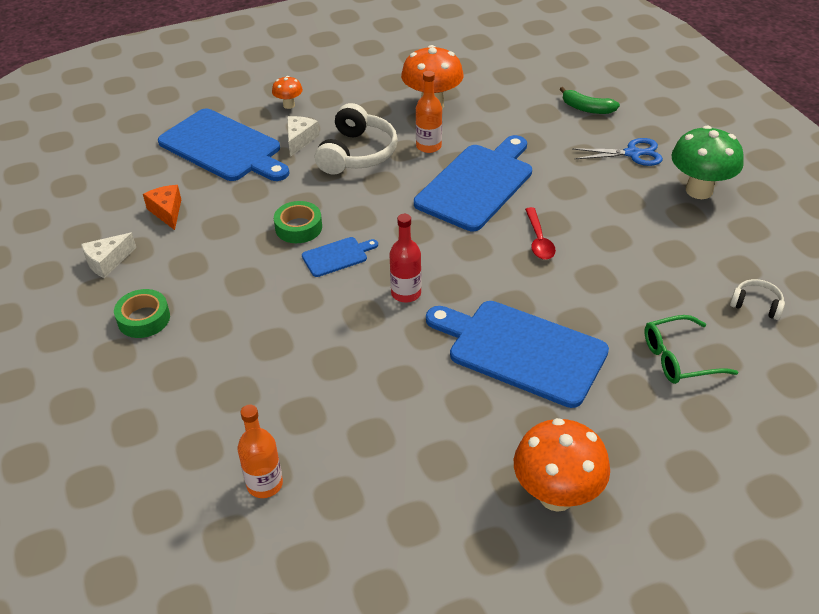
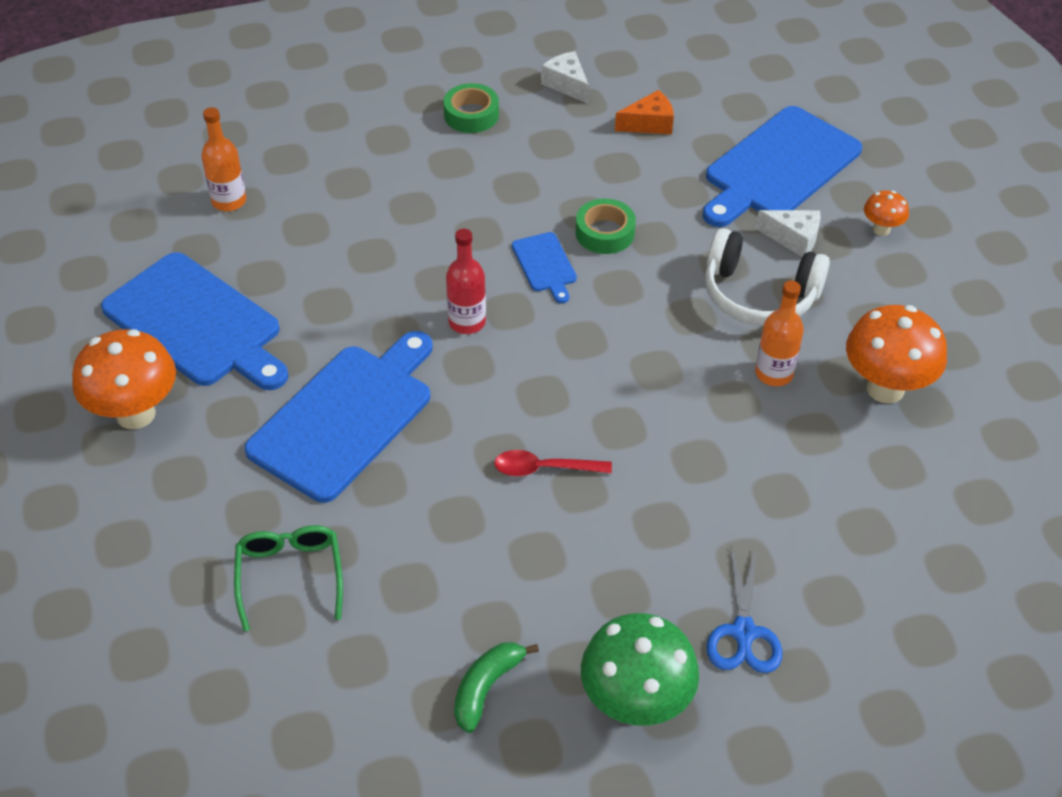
camera: 95 degrees right, 5 degrees up
blue cutting board [414,135,532,231] -> blue cutting board moved to [101,252,289,390]
green banana [560,87,620,114] -> green banana moved to [454,642,539,733]
white headphones [730,279,785,320] -> none

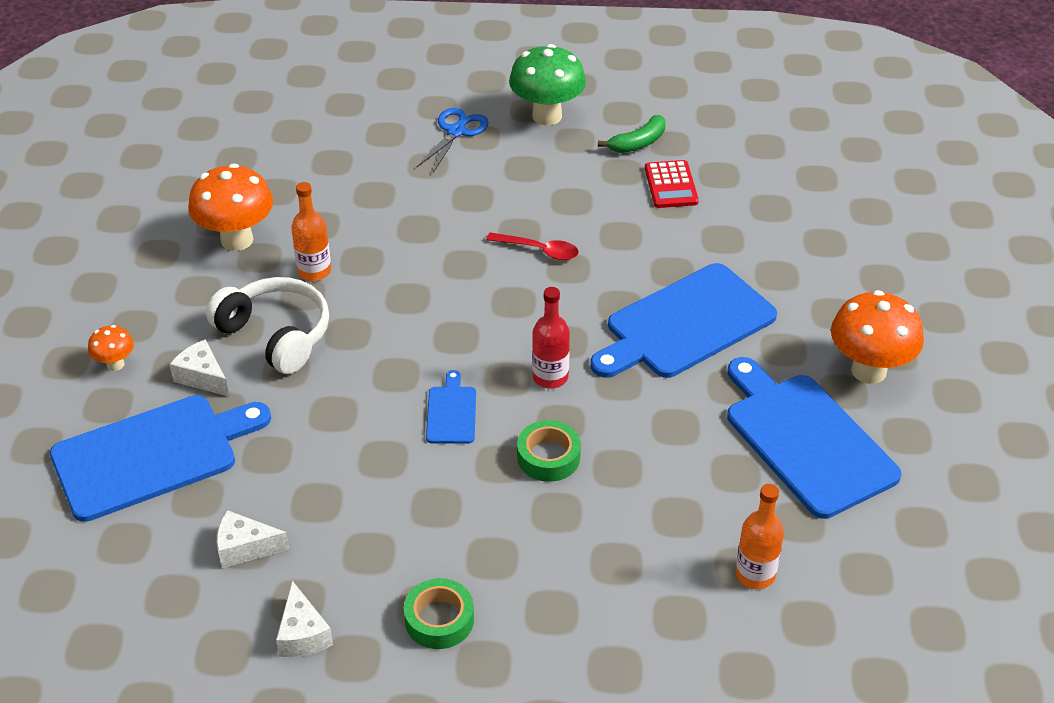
camera: 160 degrees left, 5 degrees down
green glasses [234,525,343,632] -> none
green tape [576,198,636,254] -> green tape moved to [517,420,581,482]
orange cheese [615,90,674,134] -> white cheese [217,510,290,568]
none -> red calculator [645,160,699,208]

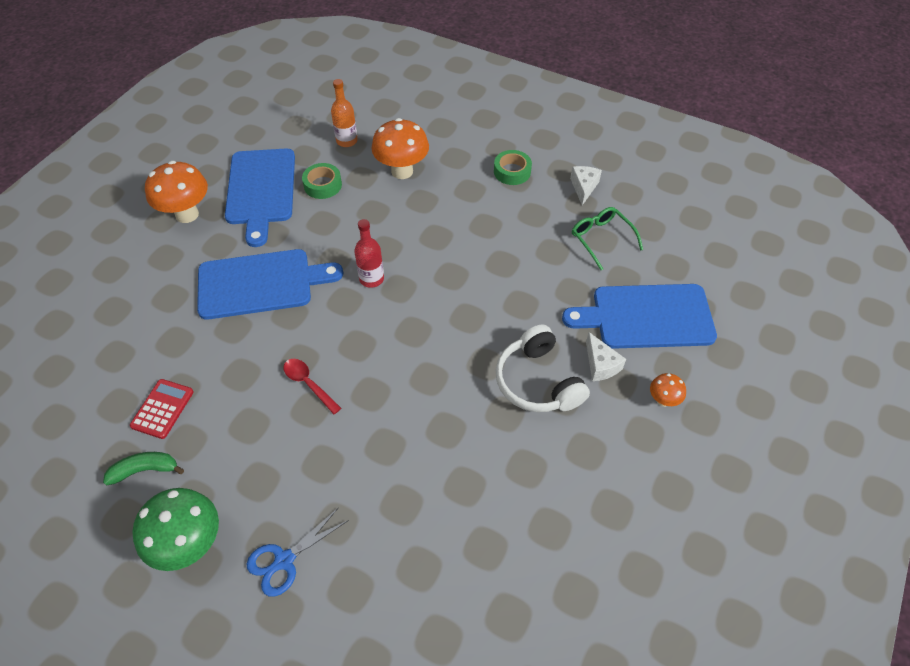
camera: 155 degrees left, 10 degrees up
orange mushroom [188,163,273,251] -> orange mushroom moved to [371,118,429,179]
white cheese [217,510,290,568] -> green glasses [572,207,643,270]
orange bottle [291,182,331,281] -> none
blue cutting board [426,370,476,444] -> none
green tape [517,420,581,482] -> green tape moved to [302,163,342,199]

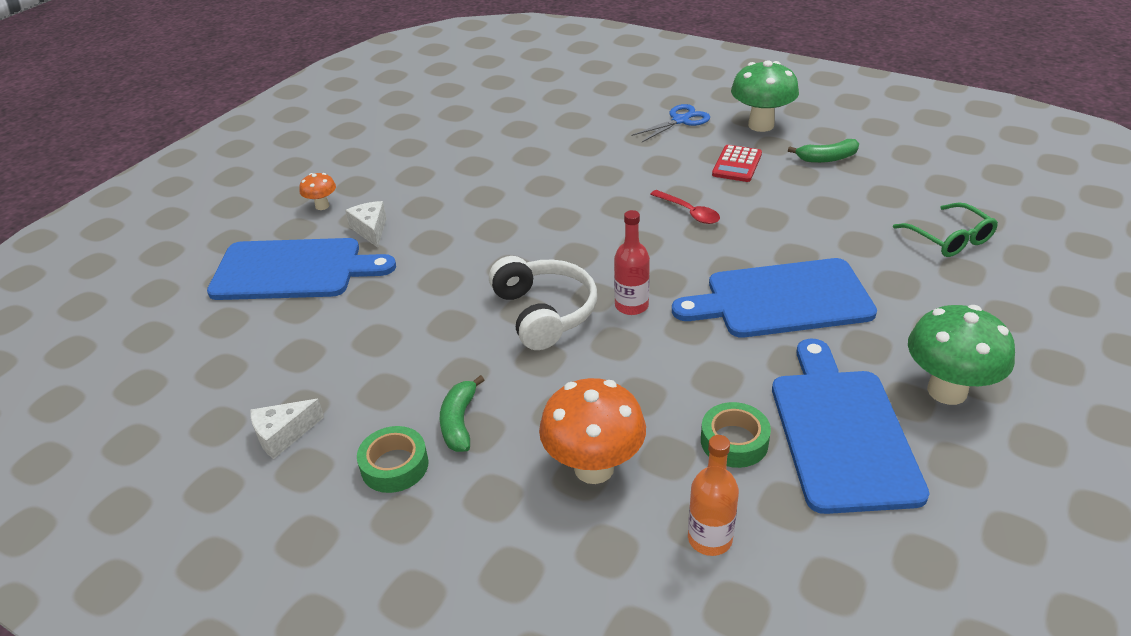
camera: 175 degrees left, 15 degrees down
red calculator [130,379,193,439] -> red calculator moved to [712,145,762,182]
orange mushroom [145,161,208,223] -> green mushroom [908,305,1015,405]
white headphones [496,324,590,412] -> white headphones moved to [489,256,597,350]
white cheese [570,166,602,205] -> white cheese turned 45 degrees clockwise [250,399,324,459]
green glasses [572,207,643,270] -> green glasses moved to [893,203,998,257]
none -> green banana [440,375,484,452]

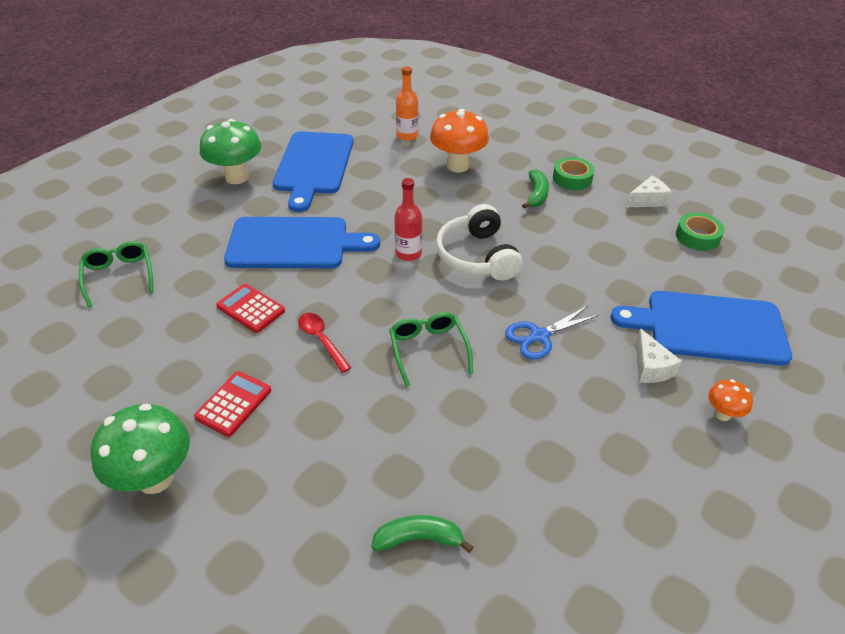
camera: 175 degrees left, 5 degrees up
blue scissors [632,104,710,142] -> blue scissors moved to [505,306,599,360]
green tape [701,402,771,468] -> green tape moved to [676,213,724,251]
green banana [788,139,859,163] -> green banana moved to [371,515,473,553]
none -> red calculator [216,284,285,333]
none -> green glasses [389,312,473,387]

